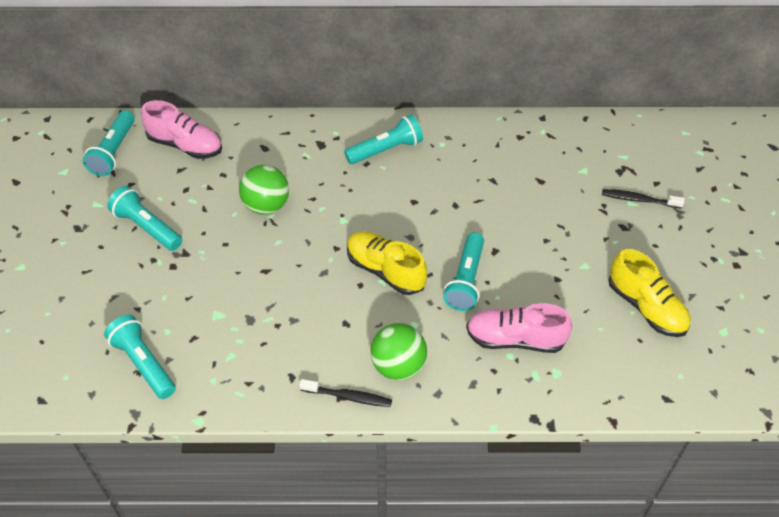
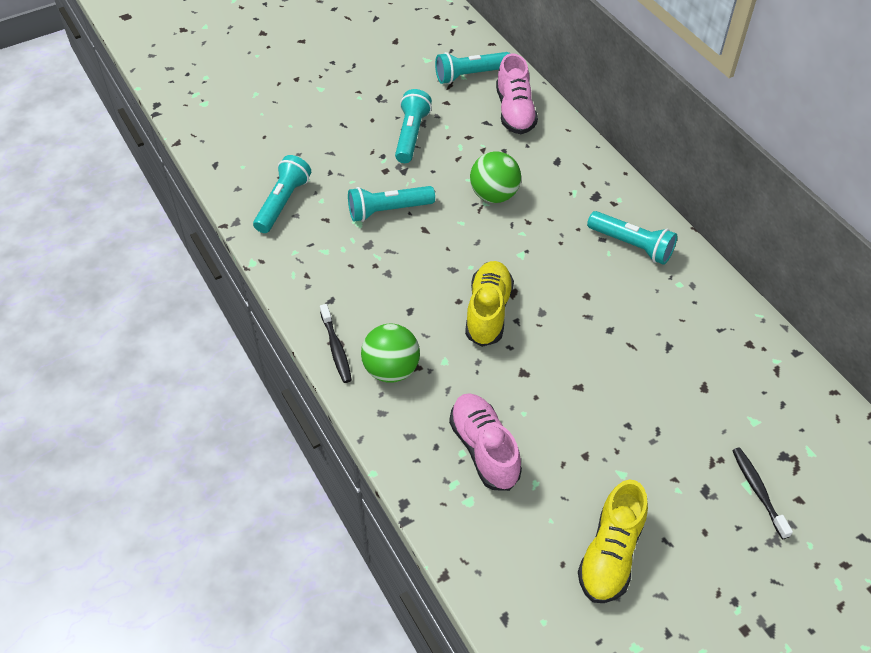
camera: 60 degrees right, 0 degrees up
turquoise flashlight [443,232,484,311] -> turquoise flashlight moved to [348,186,435,222]

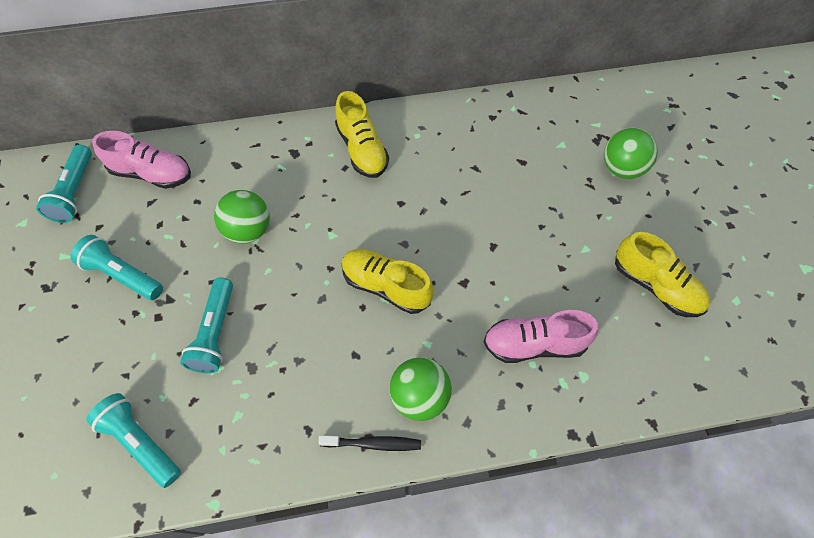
camera: 70 degrees left, 10 degrees up
turquoise flashlight [587,211,677,265] -> yellow shoe [335,91,389,178]
black toothbrush [732,448,793,539] -> green ball [604,128,658,179]

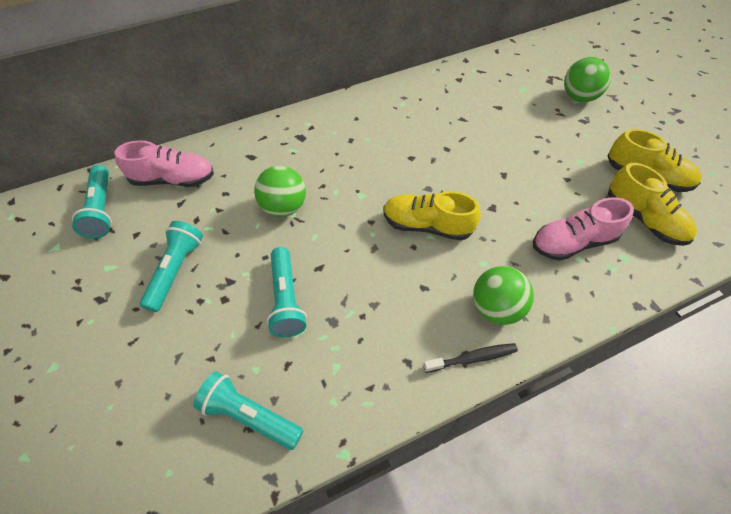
camera: 15 degrees left, 5 degrees down
turquoise flashlight [71,235,163,300] -> turquoise flashlight turned 90 degrees clockwise [139,221,203,312]
yellow shoe [335,91,389,178] -> yellow shoe moved to [608,163,697,246]

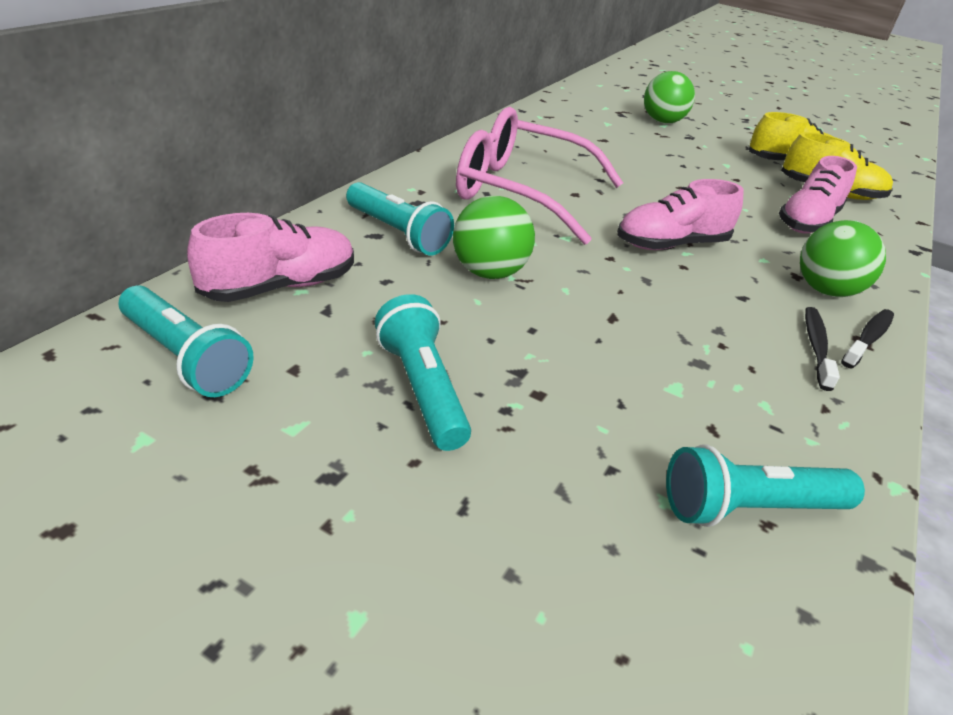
camera: 40 degrees left, 20 degrees down
turquoise flashlight [267,247,307,337] -> turquoise flashlight moved to [346,182,454,256]
yellow shoe [383,191,481,241] -> pink shoe [617,179,744,250]
none -> pink glasses [456,107,623,245]
none -> black toothbrush [805,307,840,391]

